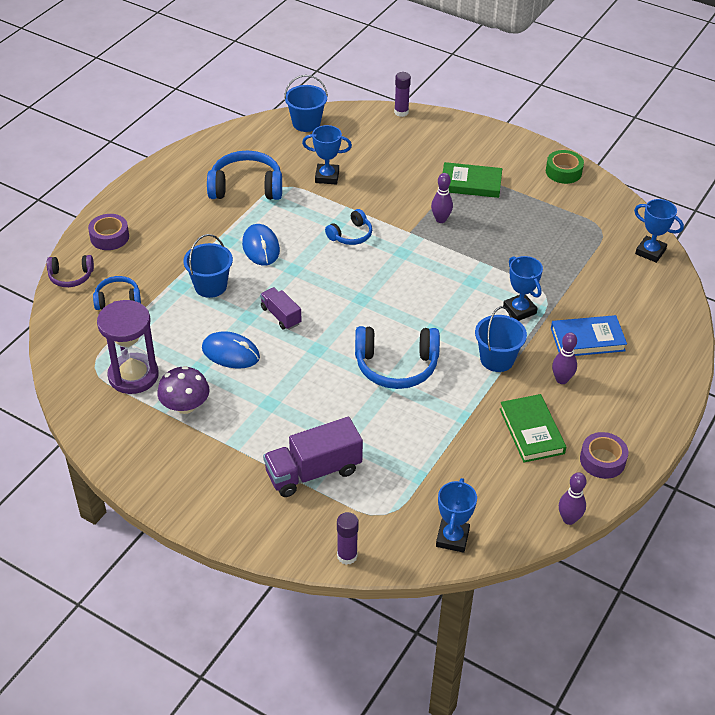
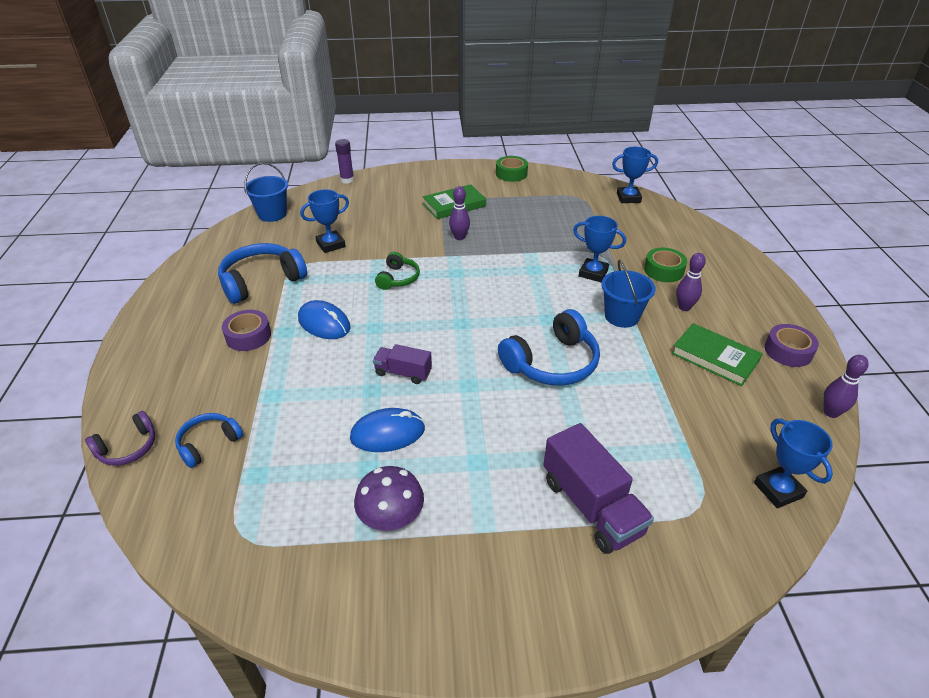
camera: 35 degrees left, 5 degrees down
purple tape [88,214,129,250] -> purple tape moved to [222,310,271,351]
purple hourglass [97,300,159,394] -> none
blue bucket [184,234,233,298] -> none
purple truck [263,417,363,497] -> purple truck turned 60 degrees counterclockwise [544,423,654,554]
blue headphones [325,209,372,245] -> green headphones [375,252,420,290]
purple glue stick [337,512,359,565] -> none
blue book [551,315,627,356] -> green tape [644,248,687,282]

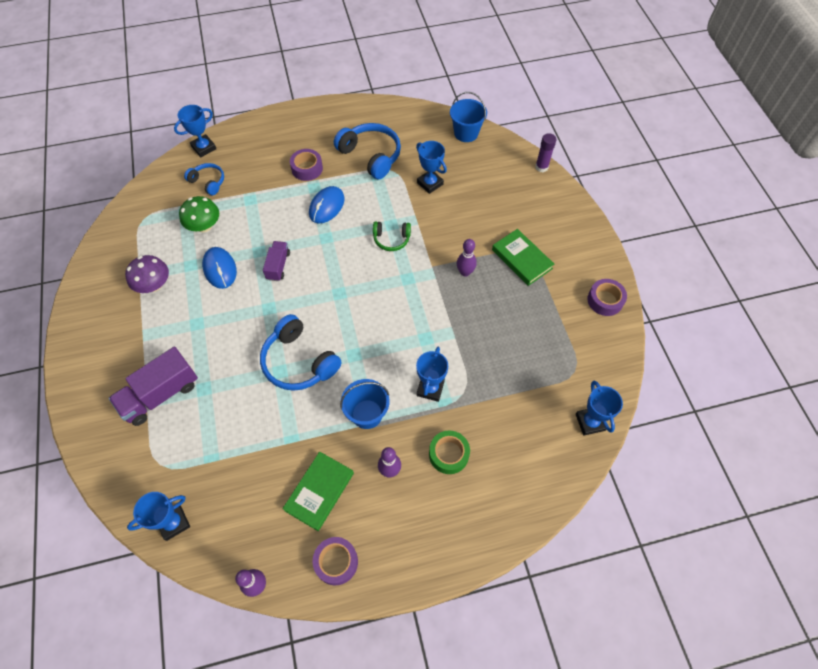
camera: 80 degrees right, 20 degrees up
purple headphones [85,411,155,466] -> blue trophy [174,105,216,157]
green tape [496,156,528,182] -> purple tape [587,279,627,316]
none -> green mushroom [179,196,219,232]

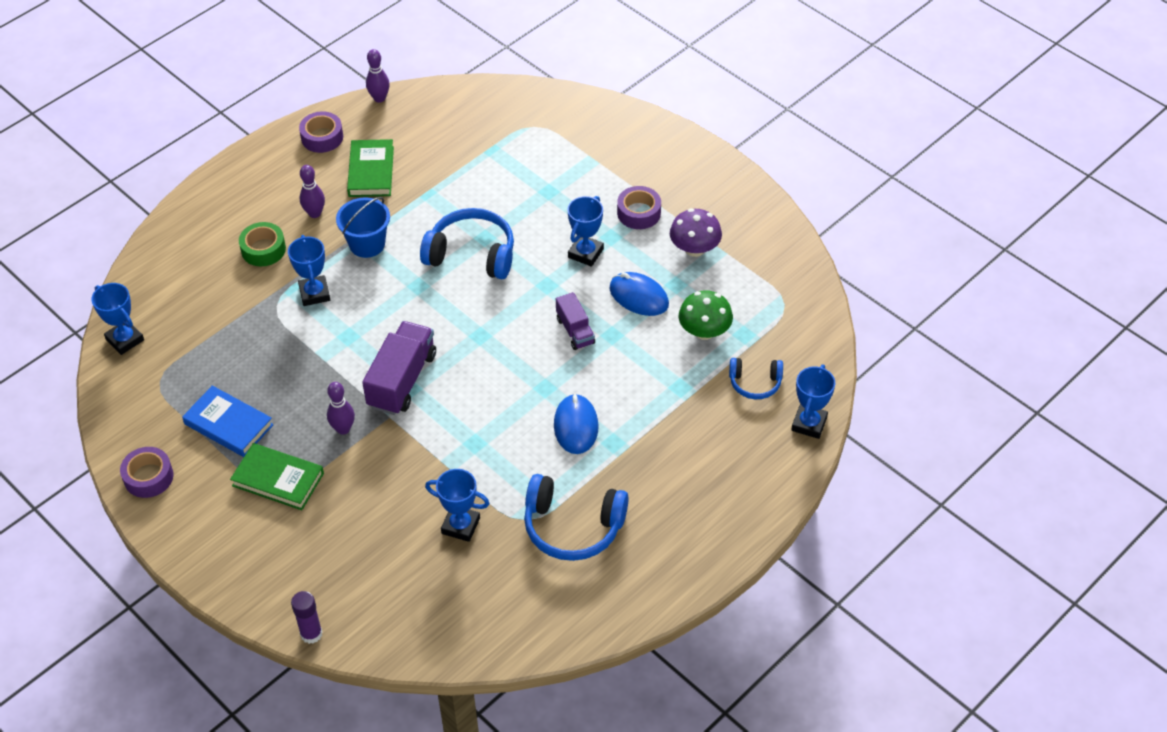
camera: 150 degrees right, 10 degrees down
purple truck [109,347,198,426] -> purple truck moved to [362,321,436,415]
blue trophy [127,492,190,541] -> blue trophy moved to [567,196,604,267]
purple tape [290,149,323,181] -> purple tape moved to [617,186,661,229]
green headphones [373,221,411,251] -> none
blue bucket [450,92,487,142] -> none
none -> blue book [182,386,273,457]

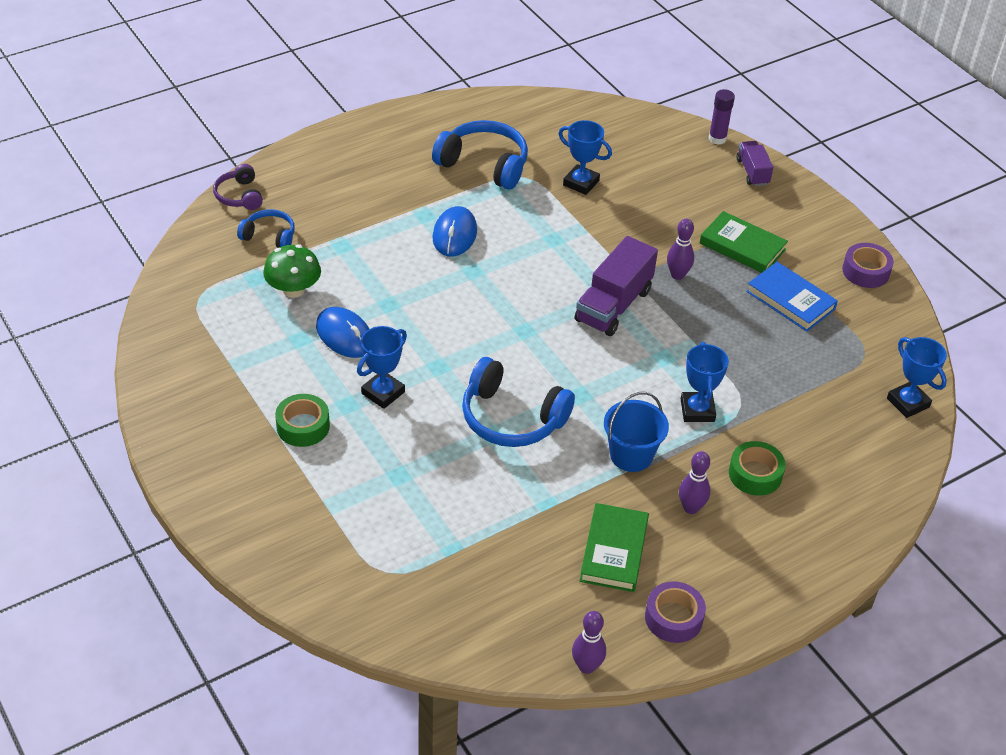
camera: 170 degrees left, 5 degrees down
purple truck [556,292,595,350] -> purple truck moved to [736,141,773,186]
purple tape [617,186,661,229] -> green tape [275,394,330,447]
purple mushroom [670,208,722,257] -> none
blue trophy [791,364,835,439] -> purple headphones [213,164,263,210]

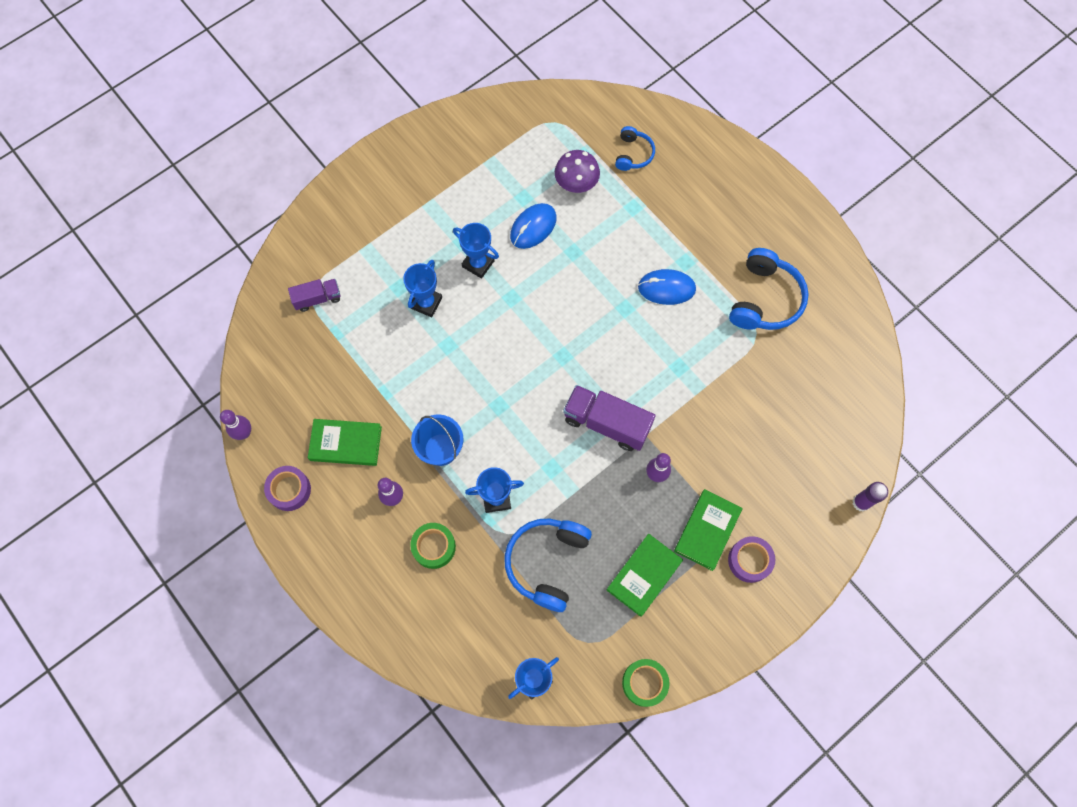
camera: 85 degrees right, 25 degrees up
purple headphones [213,164,263,210] -> none
green mushroom [263,245,321,298] -> purple mushroom [555,150,600,193]
green tape [275,394,330,447] -> green tape moved to [622,659,670,707]
blue headphones [462,357,575,447] -> blue headphones moved to [504,519,592,612]
blue trophy [558,120,612,195] -> blue trophy moved to [403,260,442,317]
purple truck [736,141,773,186] -> purple truck moved to [288,279,341,312]
blue book [746,262,838,332] -> green book [607,534,683,617]
purple tape [842,243,894,288] -> purple tape moved to [728,536,775,583]

